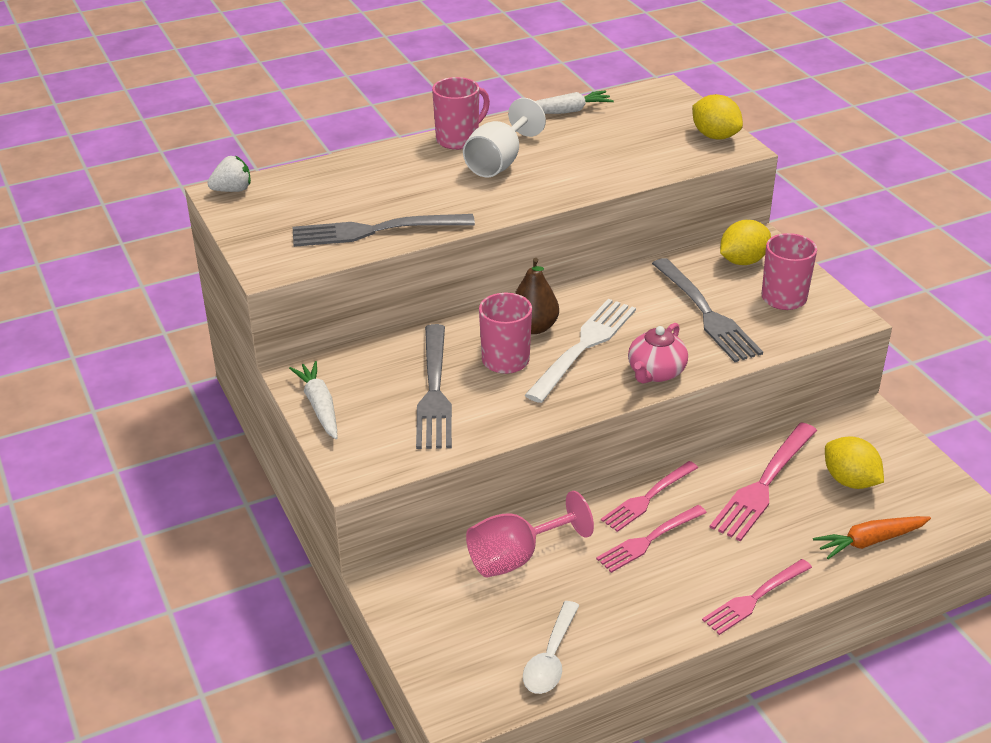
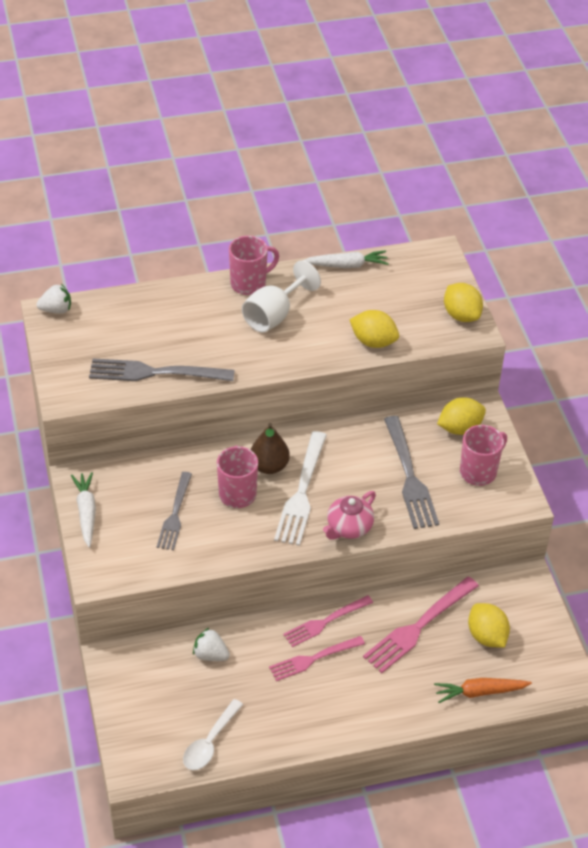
camera: 10 degrees right, 10 degrees up
grey fork [416,324,452,449] -> grey fork [157,472,192,550], size x0.67
pink goblet [466,491,594,578] -> white strawberry [193,628,230,661]
white fork [525,299,636,403] -> white fork turned 150 degrees clockwise [274,431,327,546]
pink fork [702,559,812,635] -> none
none -> yellow lemon [349,310,399,348]

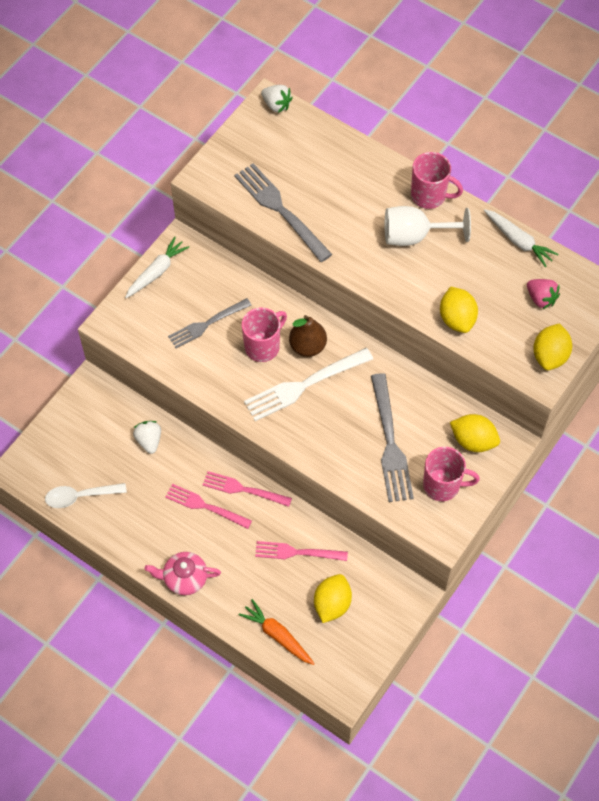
camera: 50 degrees right, 15 degrees up
pink teapot [323,491,376,540] -> pink teapot moved to [145,552,221,595]
pink fork [363,577,479,673] -> pink fork [255,541,348,561], size x0.67
grey fork [384,416,439,529] -> grey fork turned 45 degrees counterclockwise [371,373,414,502]
none -> pink strawberry [527,279,560,309]

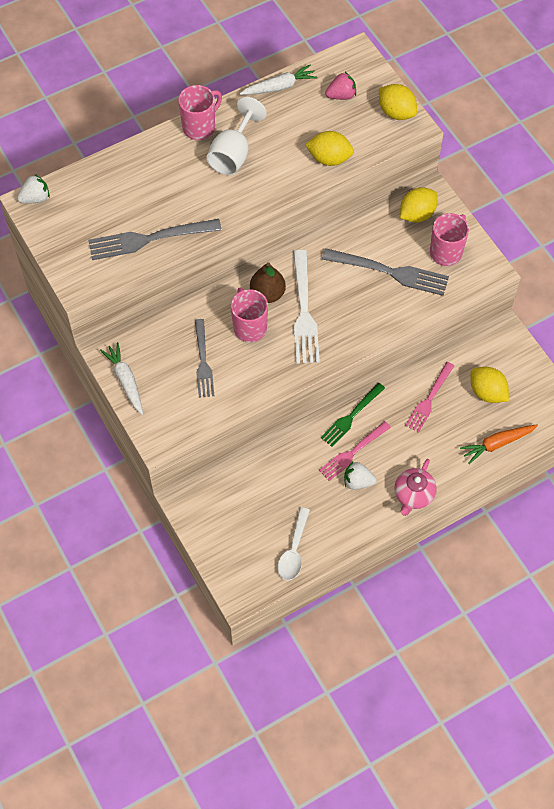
camera: 65 degrees left, 0 degrees up
white strawberry [133,421,161,454] -> white strawberry moved to [344,462,377,490]
pink fork [203,471,292,507] -> green fork [321,383,385,447]

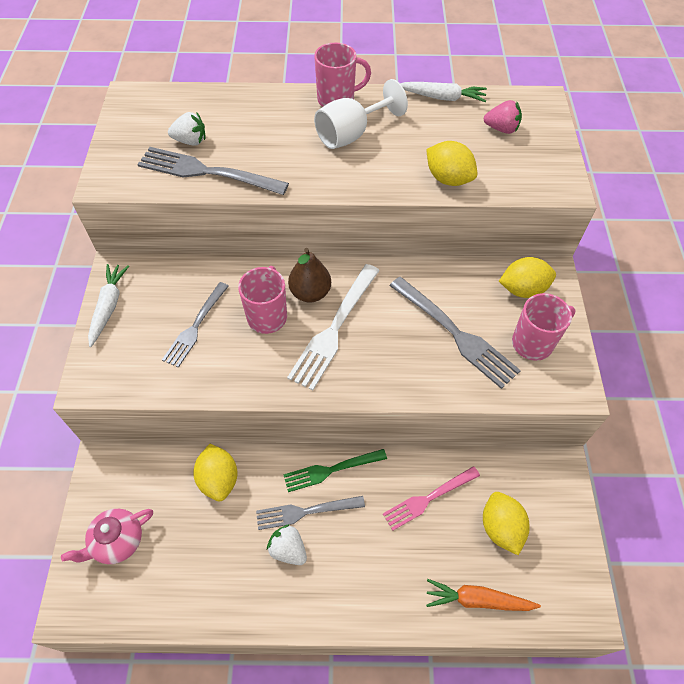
camera: 30 degrees right, 5 degrees down
white strawberry [17,174,50,204] -> white strawberry moved to [168,112,205,146]
white spoon [278,507,310,580] -> none
pink fork [319,421,391,481] -> grey fork [256,496,365,530]
yellow lemon [379,84,417,120] -> yellow lemon moved to [193,444,237,501]
pink teapot [394,459,437,516] -> pink teapot moved to [61,509,153,564]

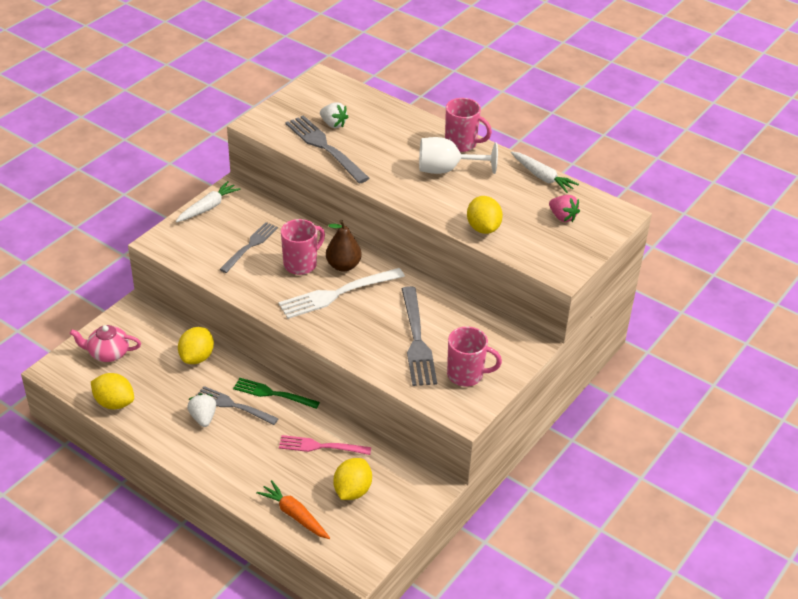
camera: 35 degrees right, 15 degrees down
grey fork [162,282,229,368] -> grey fork turned 150 degrees clockwise [219,222,278,273]
yellow lemon [499,257,556,298] -> yellow lemon moved to [91,373,134,409]

